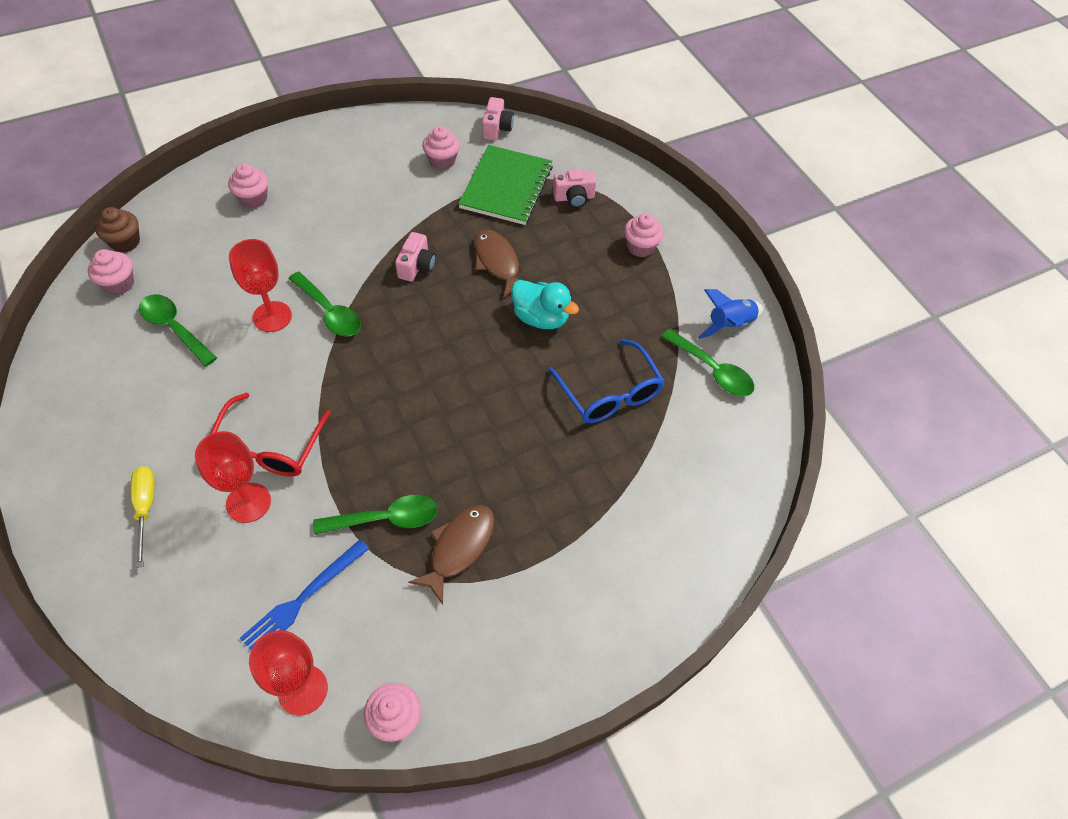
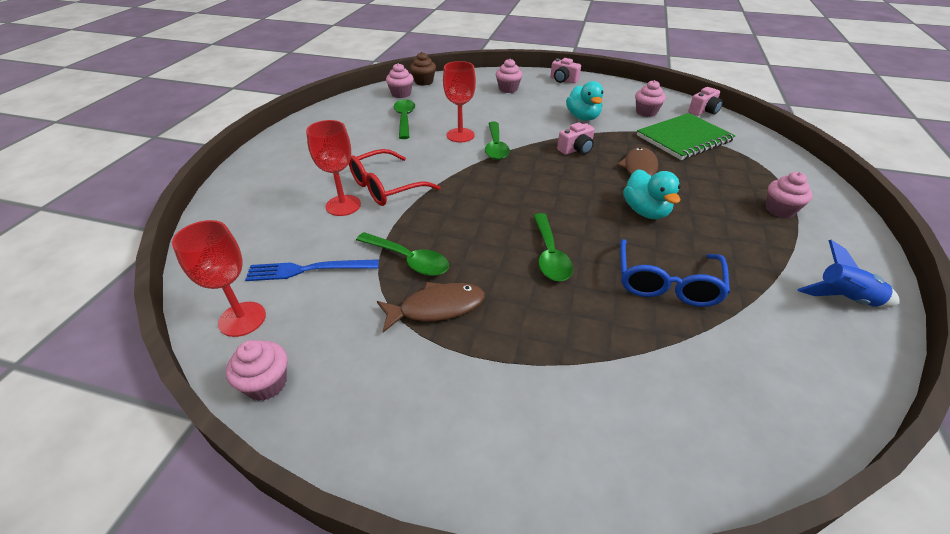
camera: 45 degrees right, 15 degrees down
yellow screwdriver [130,466,155,568] -> none
pink camera [553,169,596,208] -> pink camera moved to [551,58,581,83]
green spoon [661,329,754,396] -> green spoon moved to [533,213,573,281]
none -> turquoise duck [566,81,603,121]

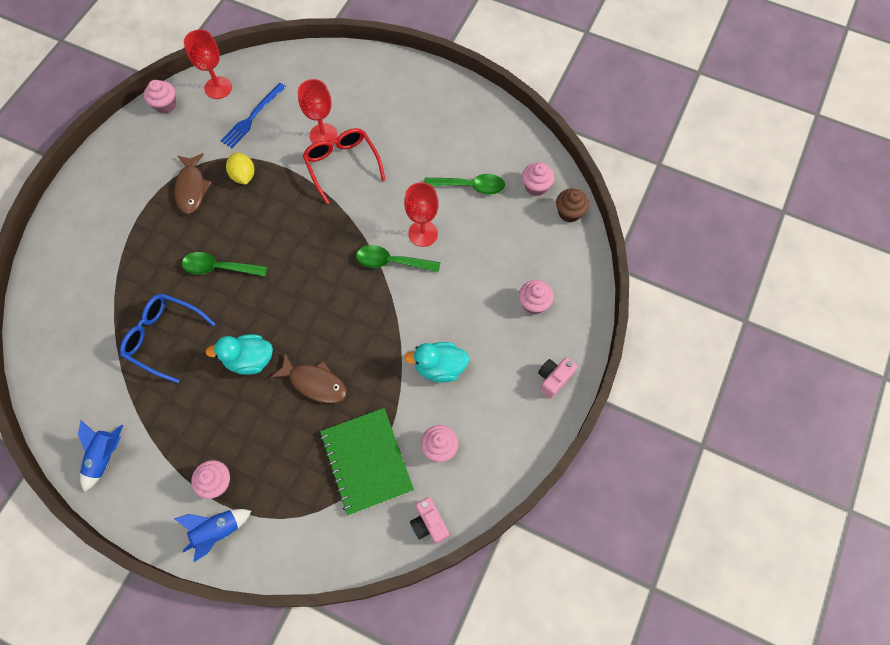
camera: 100 degrees right, 25 degrees up
blue fork [245,259,379,281] -> blue fork turned 150 degrees counterclockwise [220,83,286,148]
green spoon [356,232,449,276] -> yellow lemon [226,152,254,184]
pink camera [557,122,595,155] -> none
none -> blue rocket [174,509,251,562]

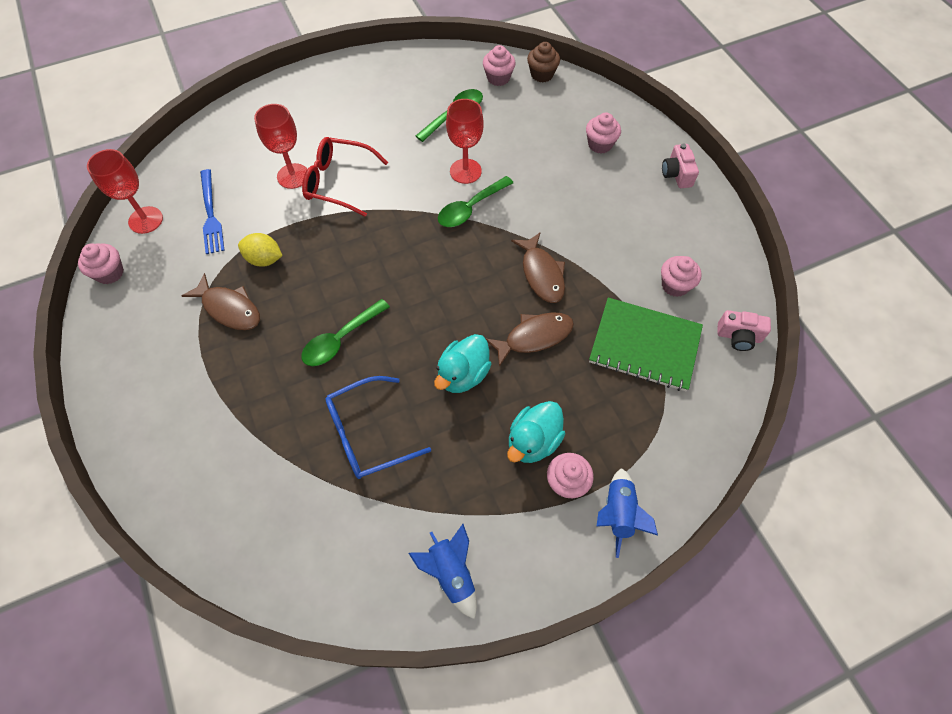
camera: 50 degrees left, 5 degrees down
turquoise duck [404,342,469,382] -> turquoise duck moved to [507,401,565,463]
none -> brown fish [511,232,565,303]

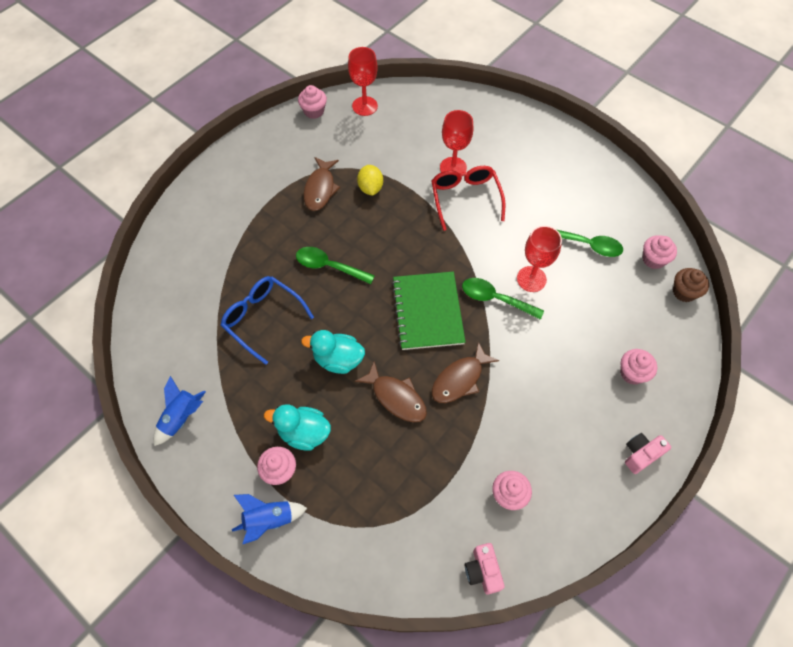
camera: 65 degrees right, 0 degrees up
blue fork [200,169,225,254] -> none
green notebook [589,298,703,391] -> green notebook moved to [392,271,466,350]

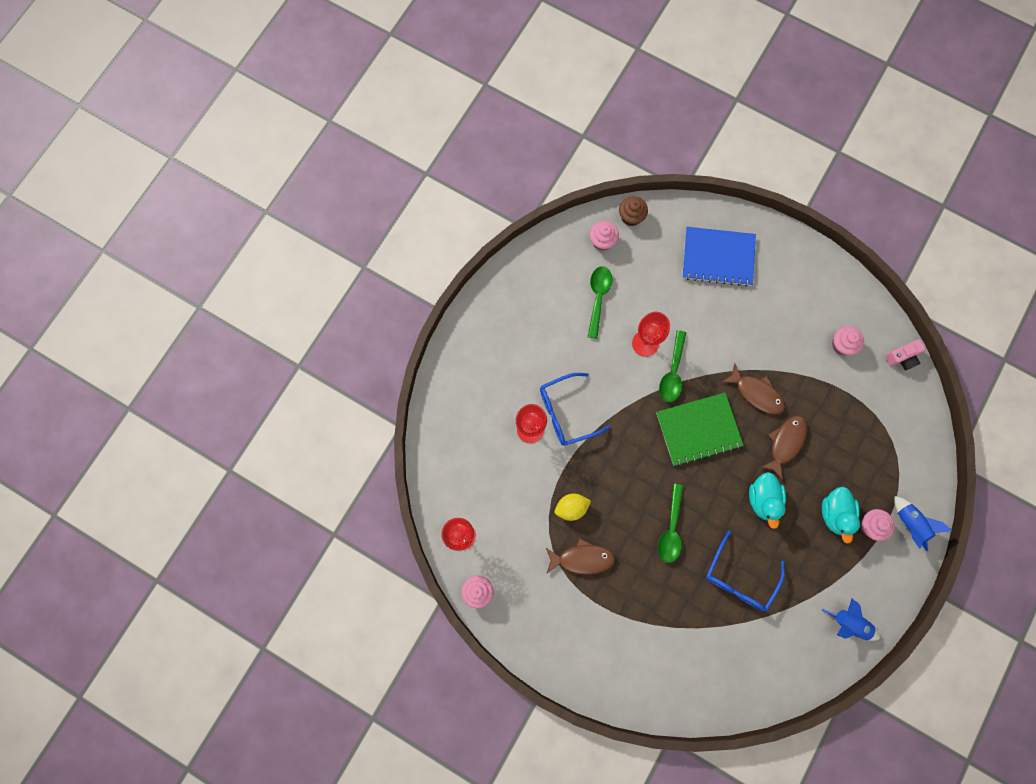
camera: 100 degrees left, 15 degrees up
red glasses [431,166,505,231] -> blue glasses [540,373,610,446]
pink cupcake [620,349,657,385] -> blue notebook [682,227,756,287]
pink camera [625,433,671,474] -> none

